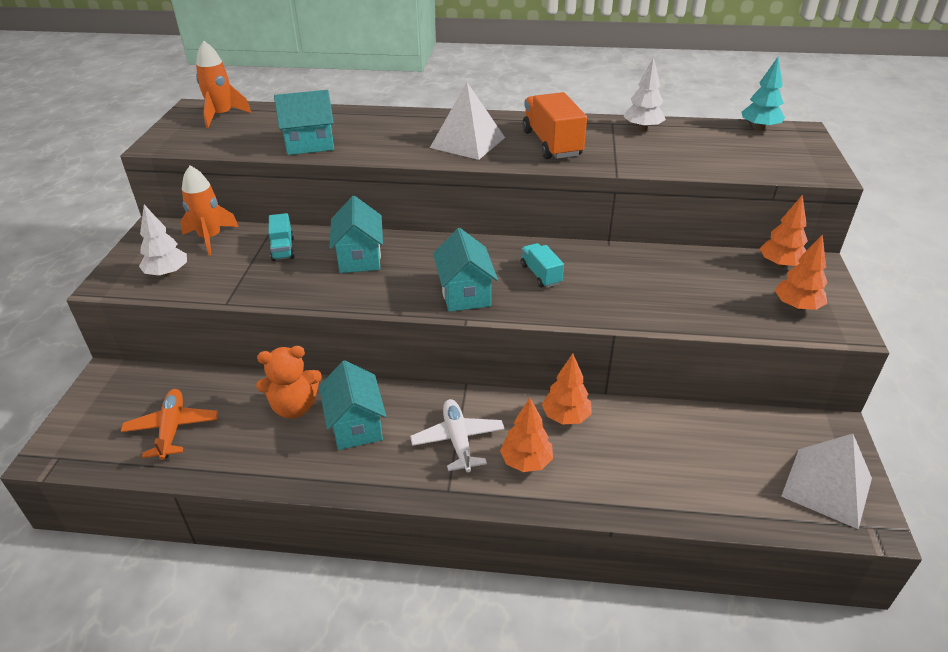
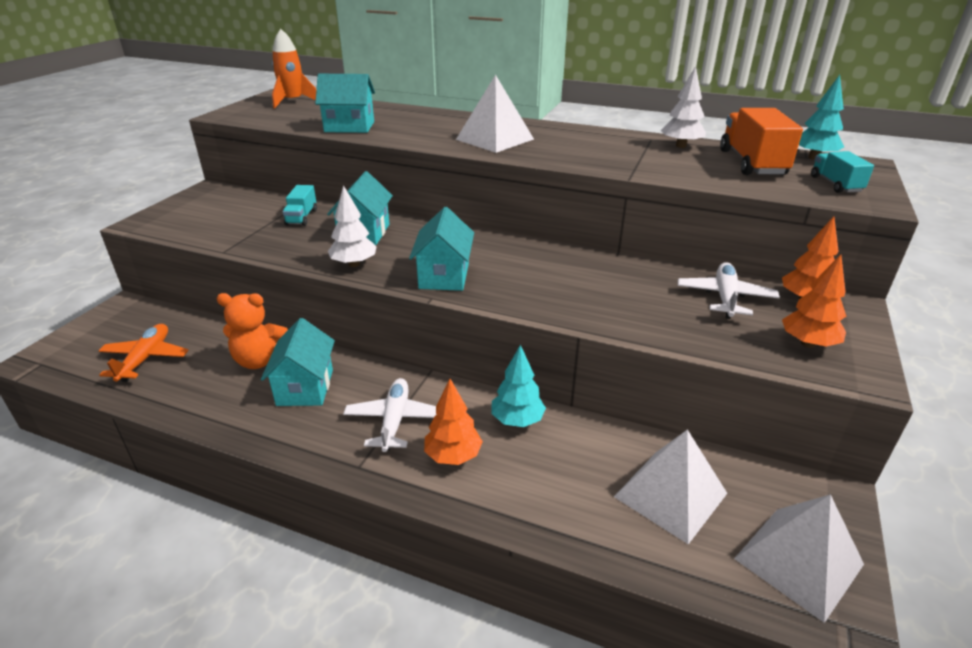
camera: 15 degrees right, 5 degrees down
white tree [139,205,187,277] -> white tree moved to [328,185,377,267]
orange rocket [180,166,239,255] -> none
turquoise truck [521,243,564,288] -> turquoise truck moved to [811,151,874,193]
orange truck [522,92,587,159] -> orange truck moved to [720,108,803,175]
orange tree [542,353,592,425] -> turquoise tree [491,345,546,427]
none -> white pyramid [614,429,727,544]
none -> white plane [678,262,780,319]

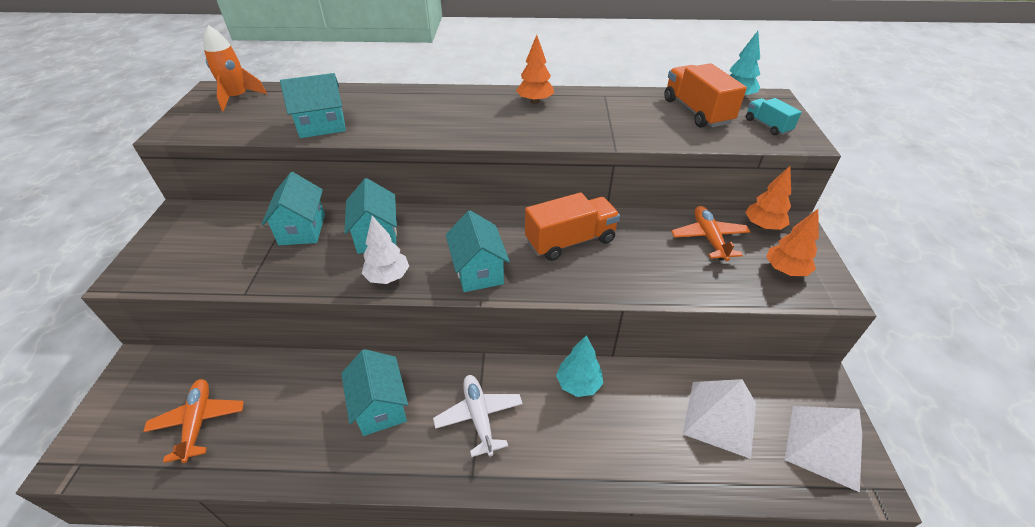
camera: 20 degrees left, 10 degrees up
orange teddy bear [216,293,288,369] -> none
turquoise truck [283,185,317,226] -> turquoise house [262,172,325,245]
orange tree [424,379,483,465] -> orange tree moved to [516,35,554,104]
white pyramid [456,75,534,153] -> none
white tree [661,66,706,148] -> none
white plane [678,262,780,319] -> orange plane [671,206,751,261]
none -> orange truck [525,192,620,261]

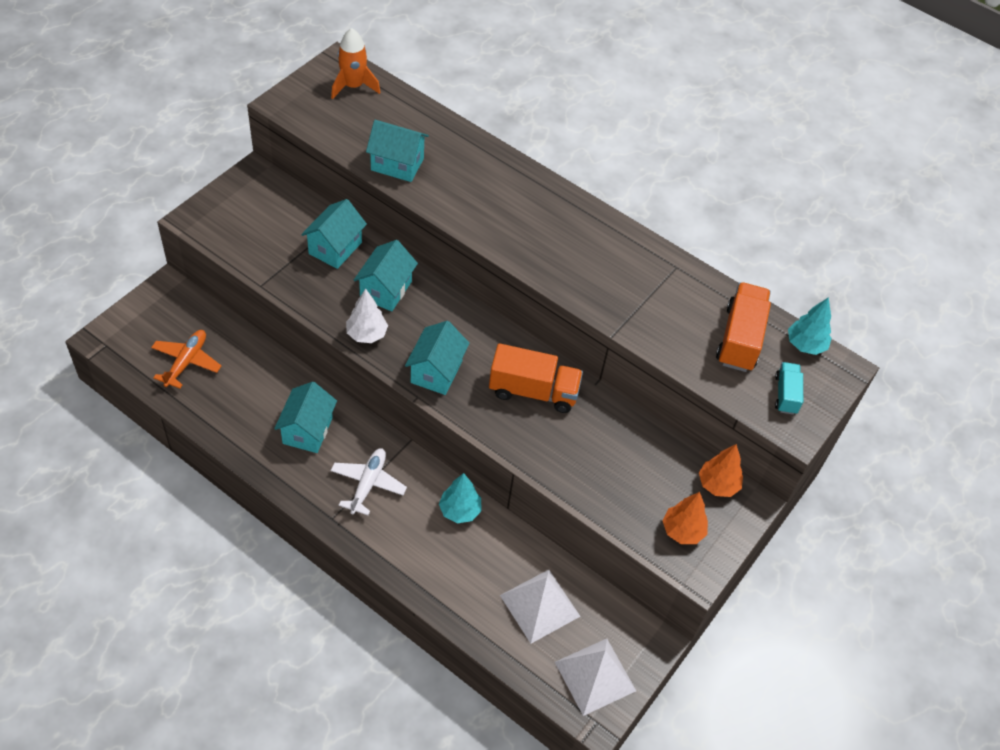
camera: 30 degrees right, 10 degrees up
orange tree [516,35,554,104] -> none
orange plane [671,206,751,261] -> none

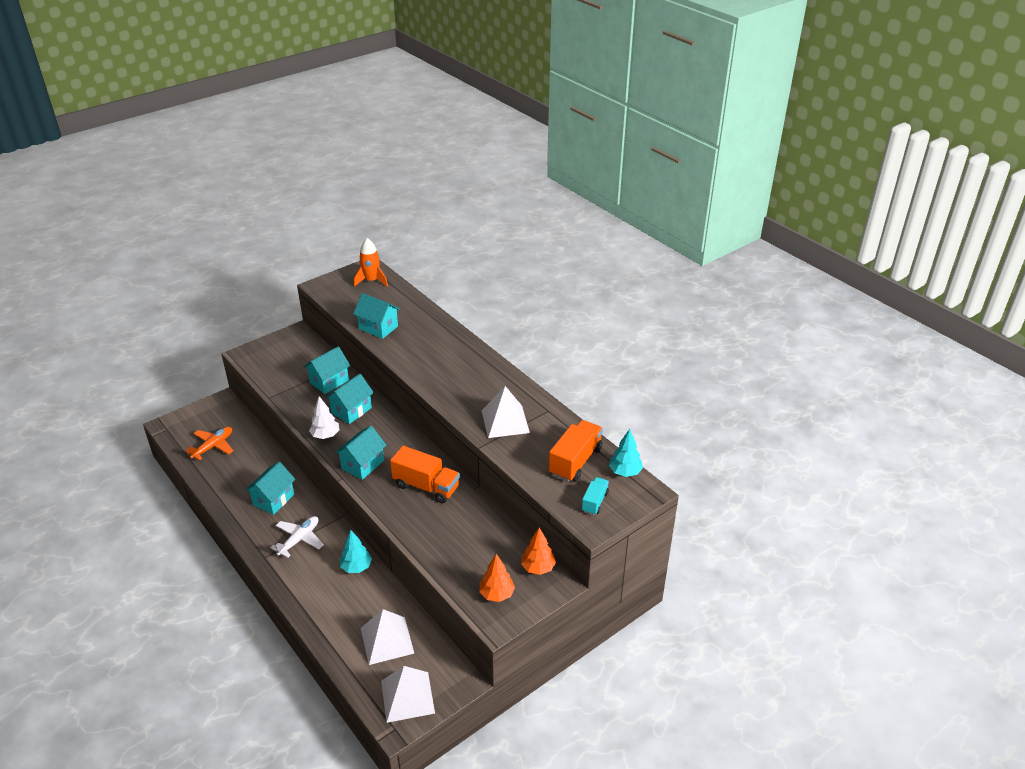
camera: 20 degrees right, 15 degrees down
none -> white pyramid [482,386,530,438]

